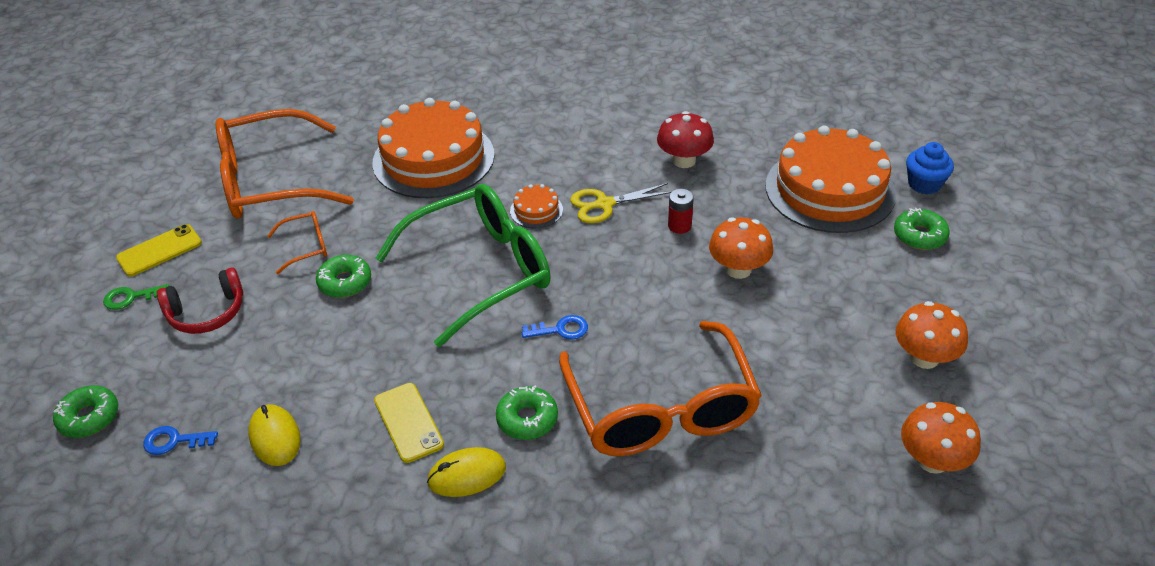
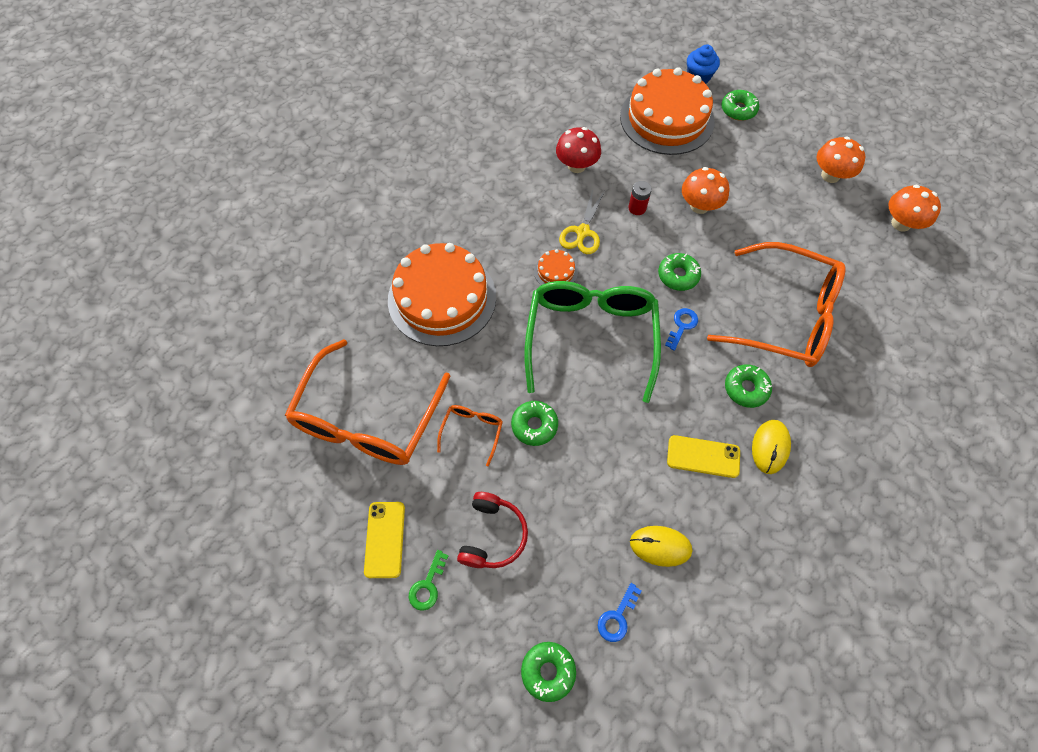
camera: 55 degrees left, 20 degrees up
none -> green donut [658,253,701,291]

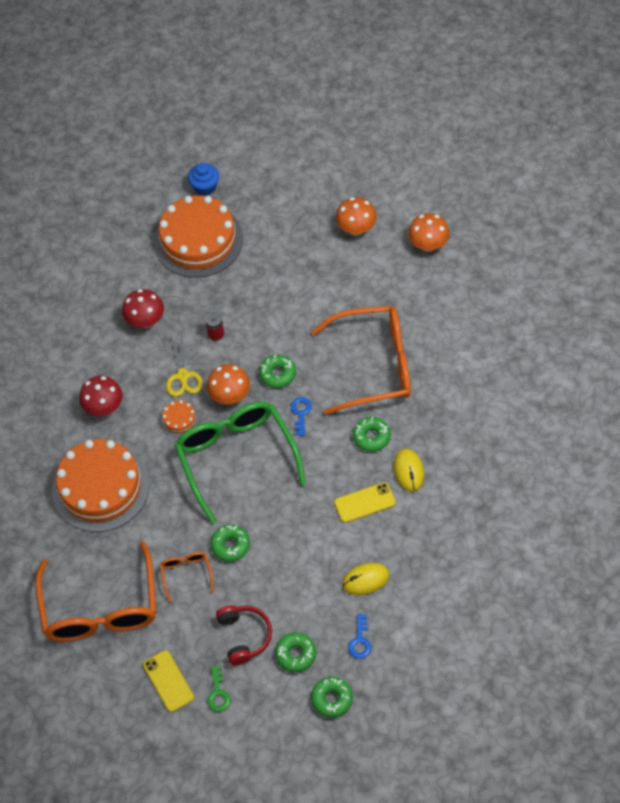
camera: 25 degrees left, 5 degrees down
orange mushroom [682,167,729,214] -> orange mushroom moved to [207,364,250,405]
green donut [721,90,759,121] -> green donut moved to [275,632,316,672]
none -> red mushroom [79,376,123,416]

